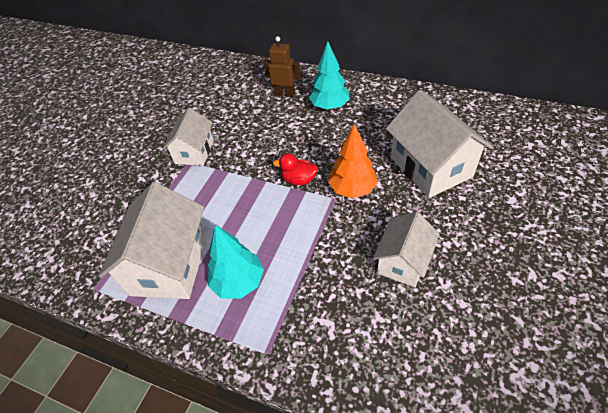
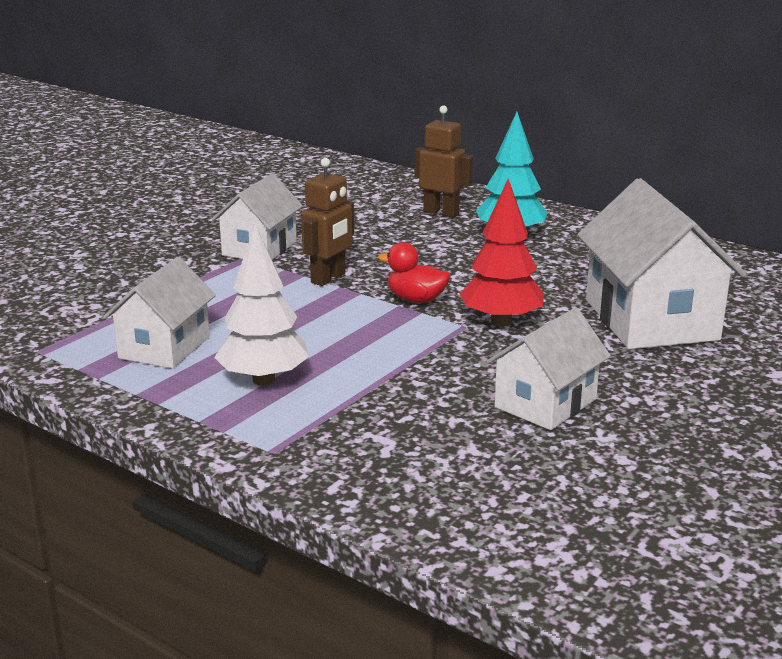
camera: 10 degrees right, 25 degrees down
white house [99,182,207,299] -> white house [103,257,216,369], size x0.62
turquoise tree [208,225,264,299] -> white tree [214,225,309,386]
orange tree [328,124,378,198] -> red tree [460,179,544,326]
none -> brown robot [301,158,354,286]

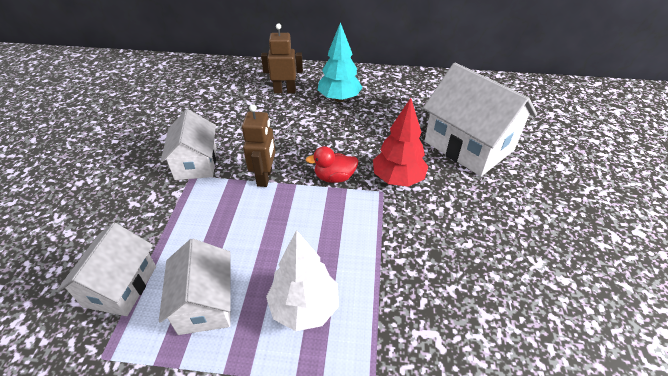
camera: 30 degrees left, 20 degrees up
white house [486,307,611,430] -> white house moved to [57,222,156,316]

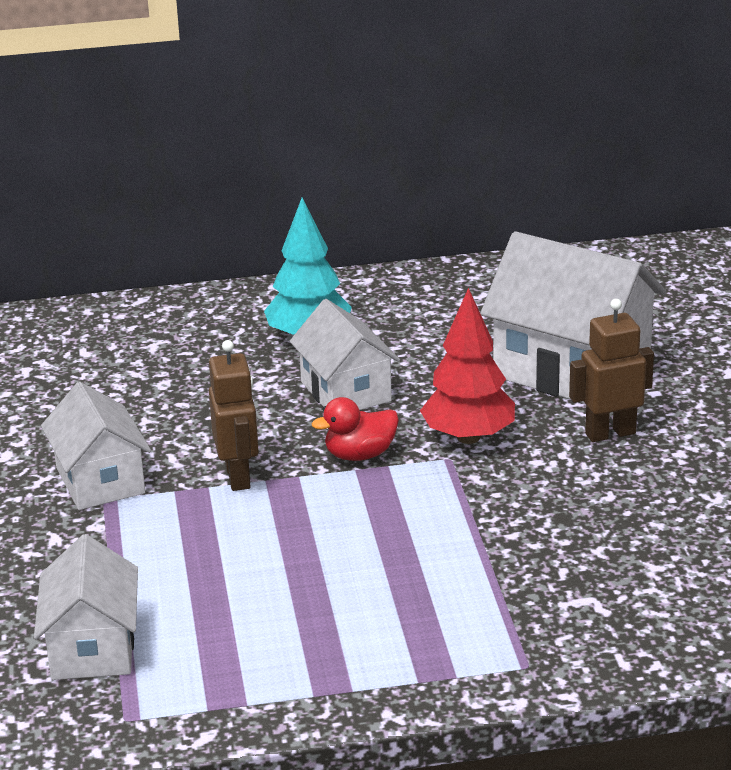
camera: 15 degrees left, 15 degrees down
white house [159,238,230,335] -> white house moved to [290,299,400,410]
brown robot [261,23,303,93] -> brown robot moved to [569,299,654,442]
white tree [266,230,339,331] -> none

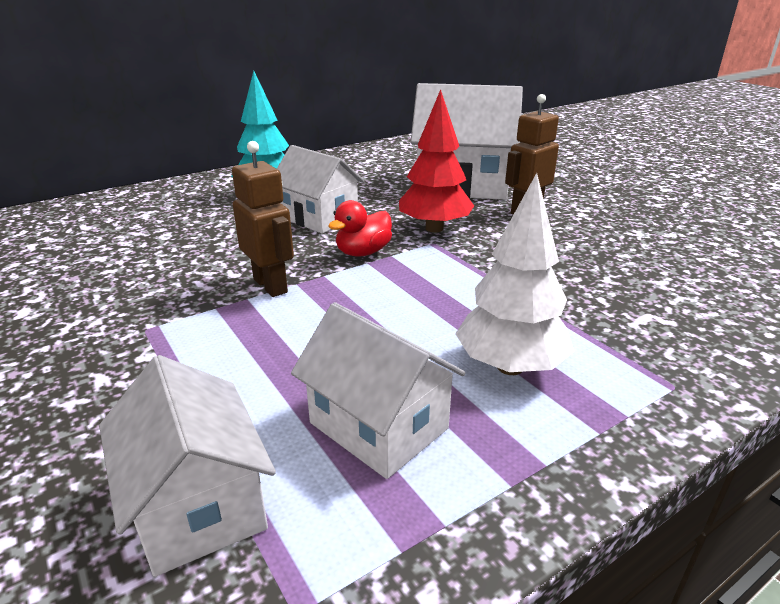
camera: 25 degrees left, 0 degrees up
white house [41,382,151,510] -> white house moved to [291,302,465,479]
none -> white tree [455,173,574,375]

